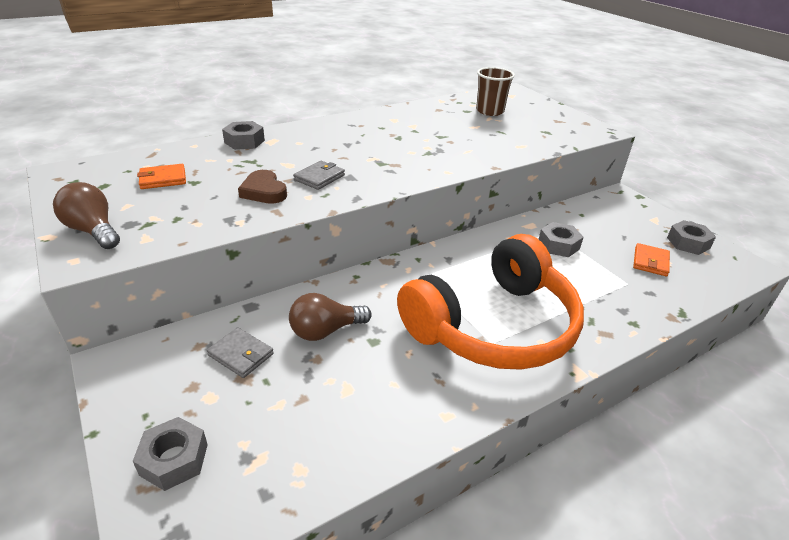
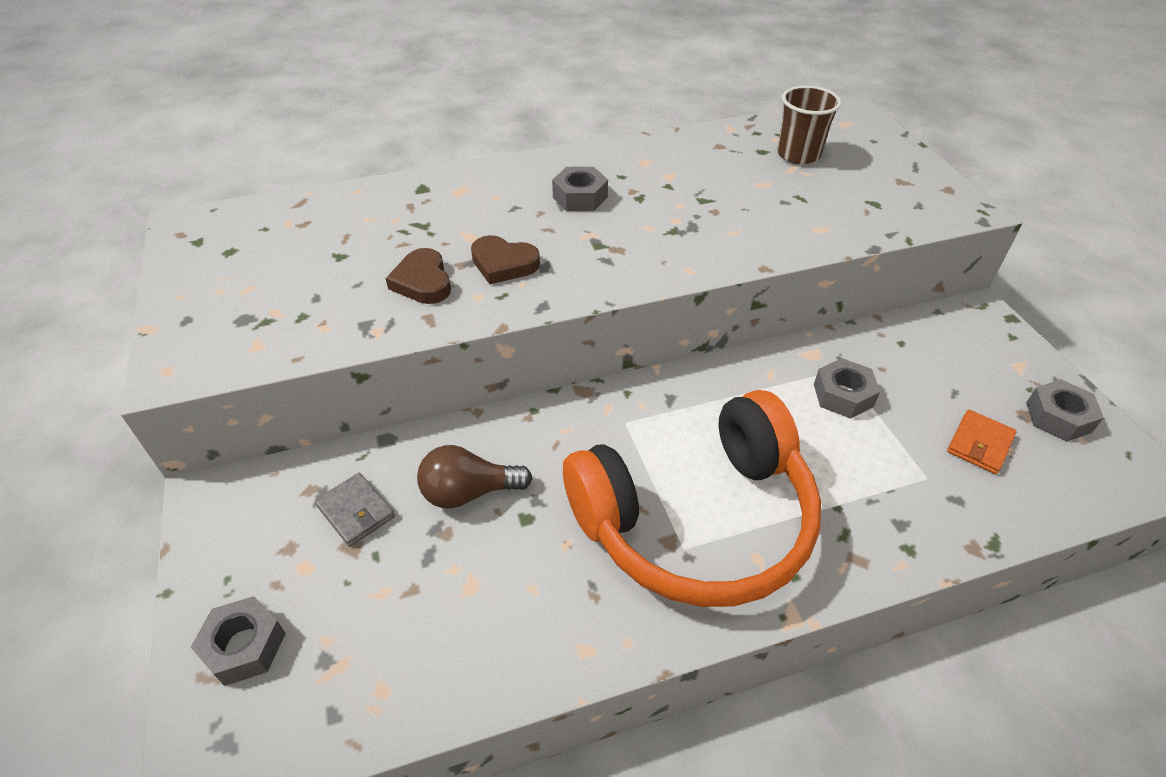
camera: 15 degrees right, 10 degrees up
brown light bulb [53,182,120,249] -> none
orange wallet [137,164,186,189] -> none
grey nut [222,121,265,150] -> grey nut moved to [552,167,608,211]
grey wallet [293,161,345,190] -> brown heart [471,235,540,284]

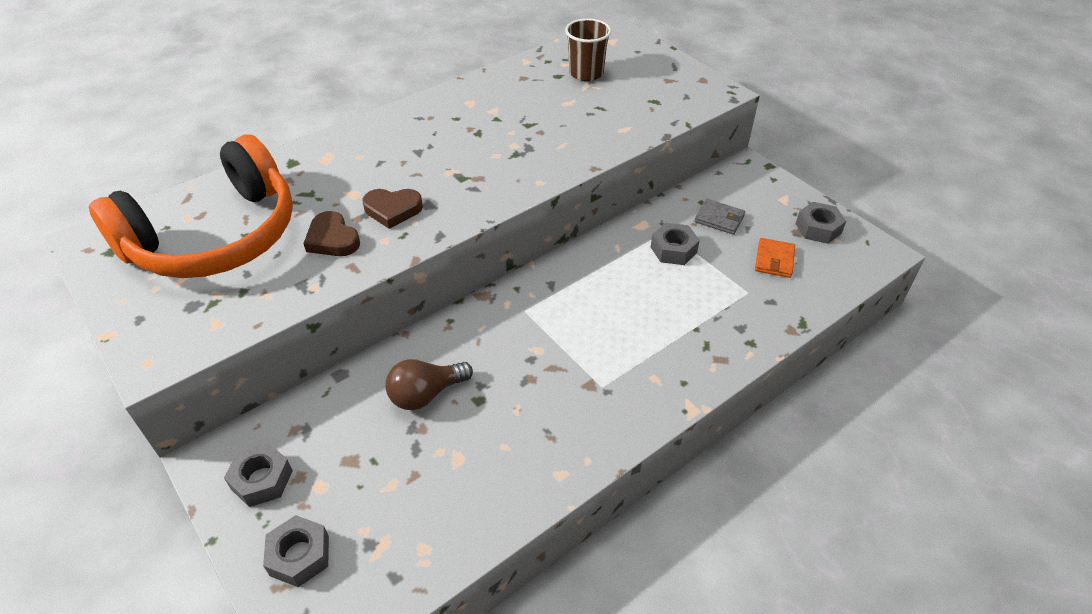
camera: 20 degrees left, 0 degrees up
grey wallet [314,473,395,547] -> grey wallet moved to [694,199,745,235]
grey nut [552,167,608,211] -> grey nut moved to [224,442,293,507]
orange headphones [563,390,821,607] -> orange headphones moved to [89,134,293,278]

